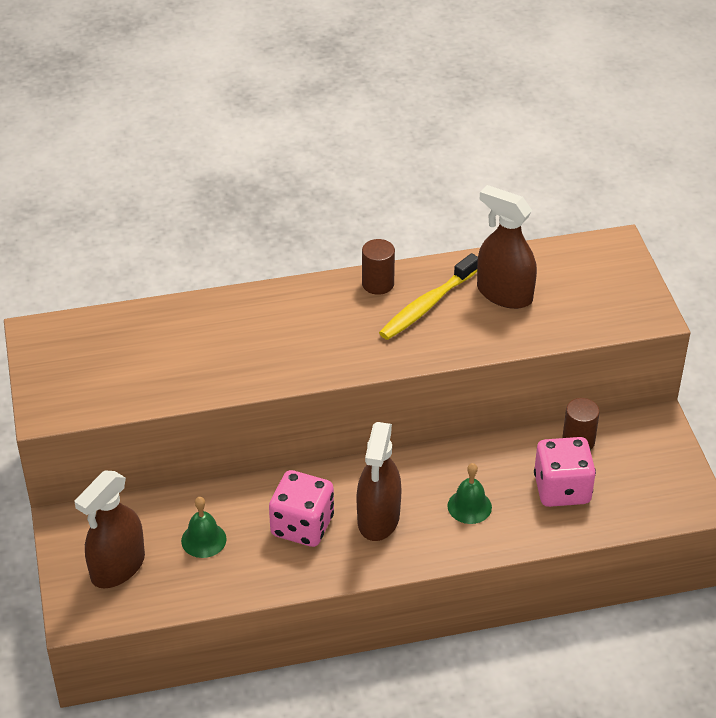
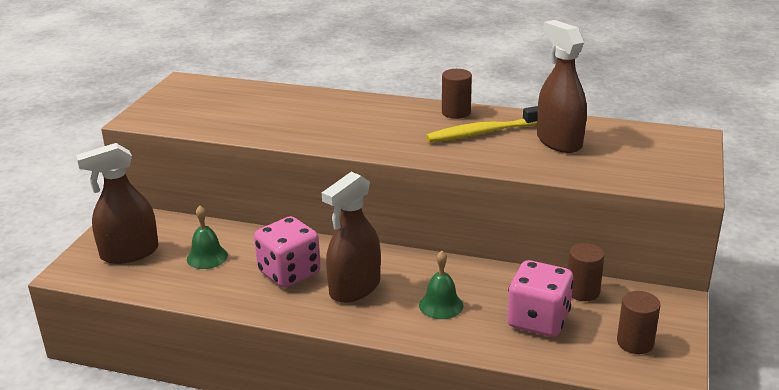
camera: 30 degrees right, 15 degrees down
none -> brown cylinder [617,291,661,354]

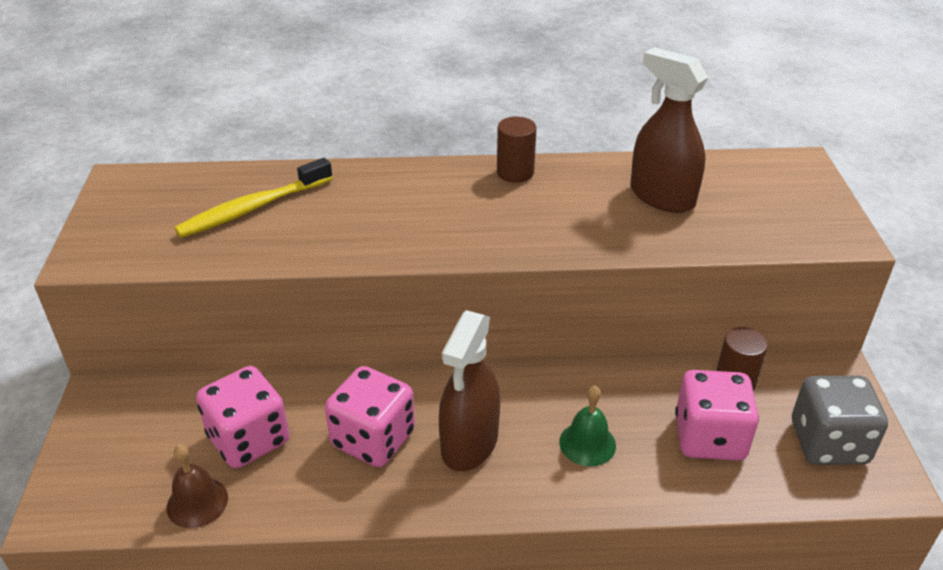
camera: 20 degrees left, 10 degrees up
brown spray bottle [76,143,159,264] -> none
green bell [187,206,228,269] -> pink dice [196,366,289,468]
yellow toothbrush [426,106,538,142] -> yellow toothbrush moved to [174,158,333,238]
brown cylinder [617,291,661,354] -> grey dice [792,376,888,465]
none -> brown bell [167,444,228,528]

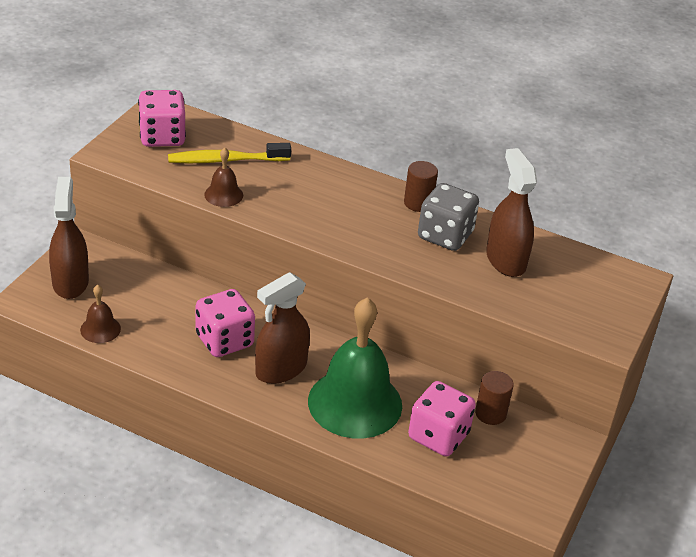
camera: 25 degrees right, 0 degrees up
pink dice [196,366,289,468] -> pink dice moved to [138,90,186,147]
green bell [559,386,616,466] -> green bell [308,297,402,439], size x2.29
grey dice [792,376,888,465] -> grey dice moved to [418,183,479,251]
none -> brown spray bottle [49,177,89,299]
none -> brown bell [204,148,243,207]

